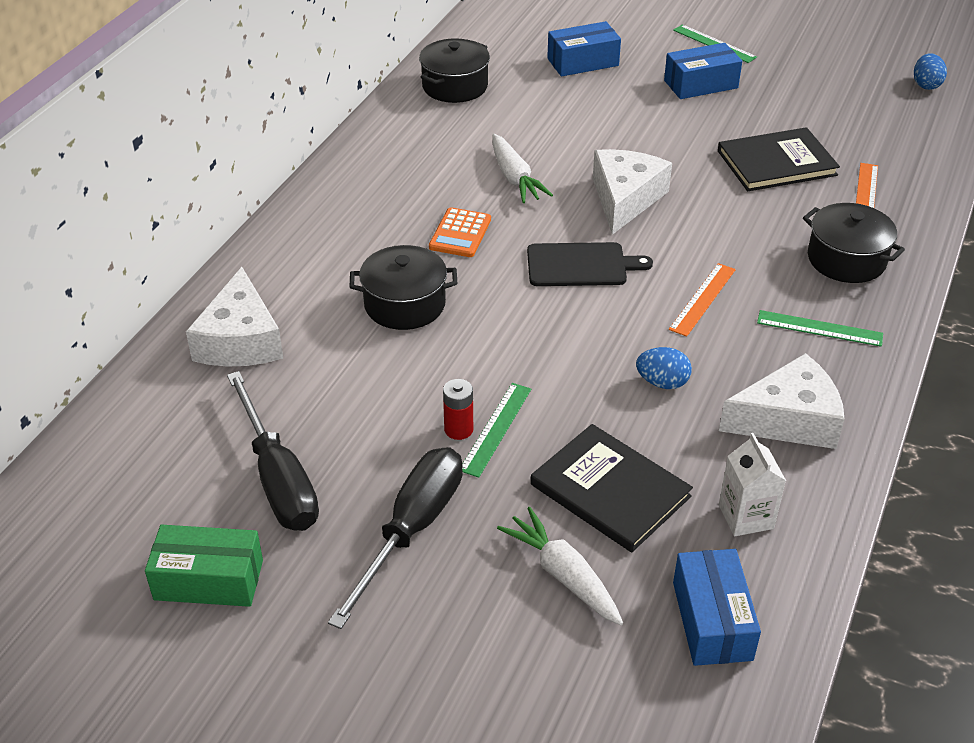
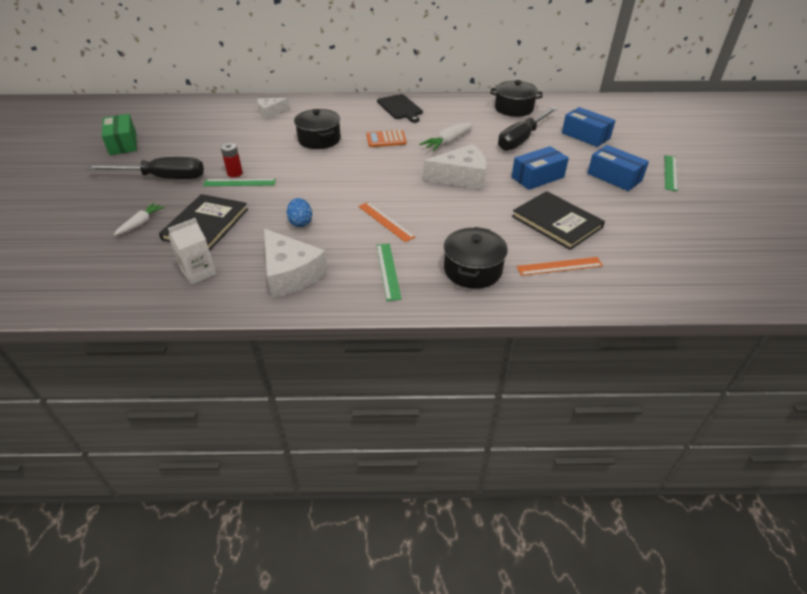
camera: 65 degrees right, 0 degrees up
white cheese [186,267,283,367] -> white cheese [257,98,289,119], size x0.59
black screwdriver [227,371,319,531] -> black screwdriver moved to [498,107,558,151]
white carrot [497,507,623,625] -> white carrot [114,203,165,236], size x0.67
black cutting board [527,242,653,286] -> black cutting board moved to [377,94,423,123]
orange ruler [669,263,736,337] -> orange ruler turned 45 degrees clockwise [358,202,415,242]
blue box [673,549,761,666] -> blue box moved to [512,146,569,190]
blue egg [914,53,947,90] -> none

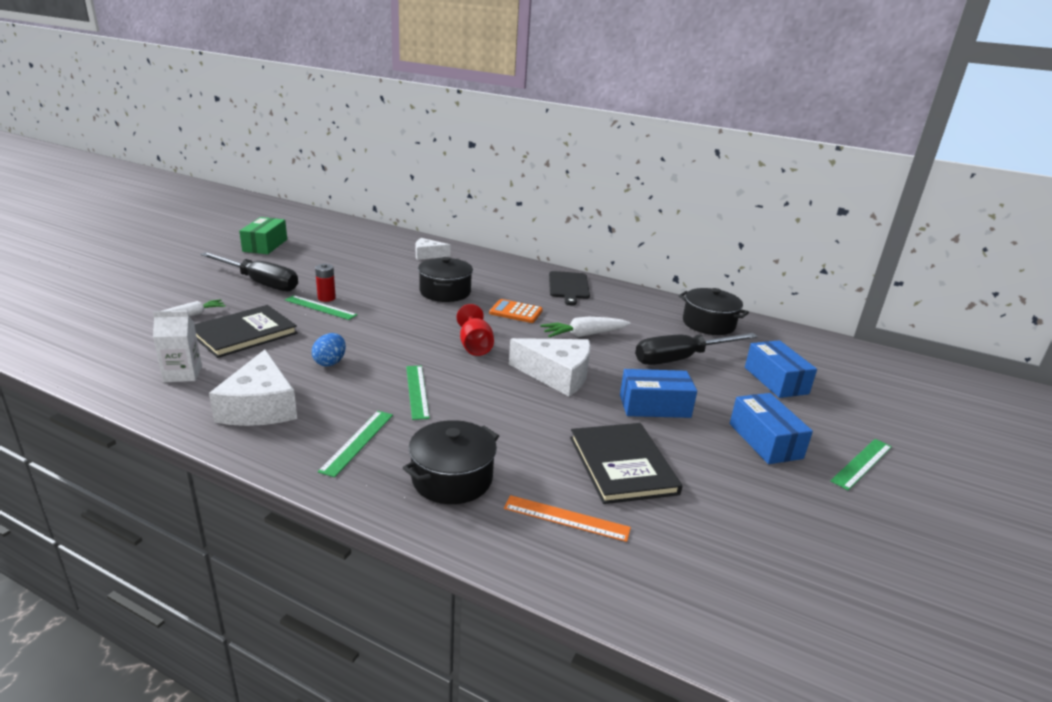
camera: 25 degrees right, 15 degrees down
orange ruler [358,202,415,242] -> green ruler [406,366,430,420]
none -> red goblet [457,304,494,356]

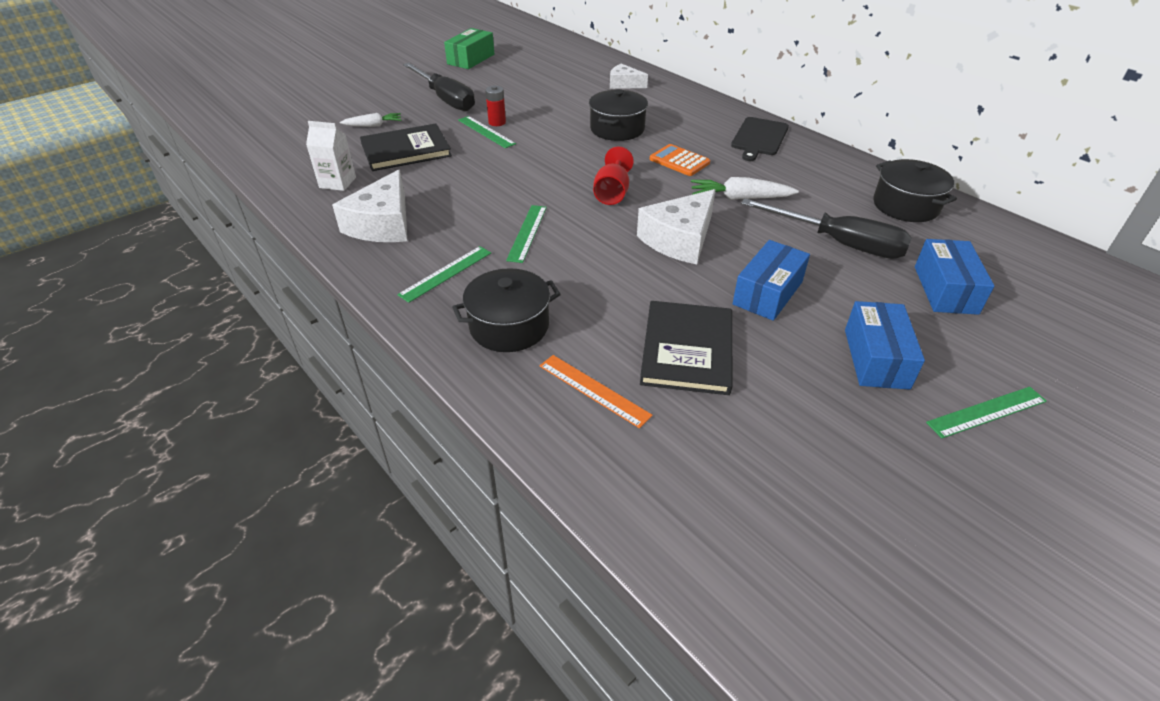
camera: 25 degrees right, 15 degrees up
blue egg [312,333,346,367] -> none
white cheese [509,338,591,396] -> white cheese turned 90 degrees clockwise [637,189,716,264]
blue box [620,369,697,418] -> blue box turned 75 degrees counterclockwise [733,240,810,321]
black screwdriver [635,333,758,365] -> black screwdriver turned 150 degrees counterclockwise [741,198,912,259]

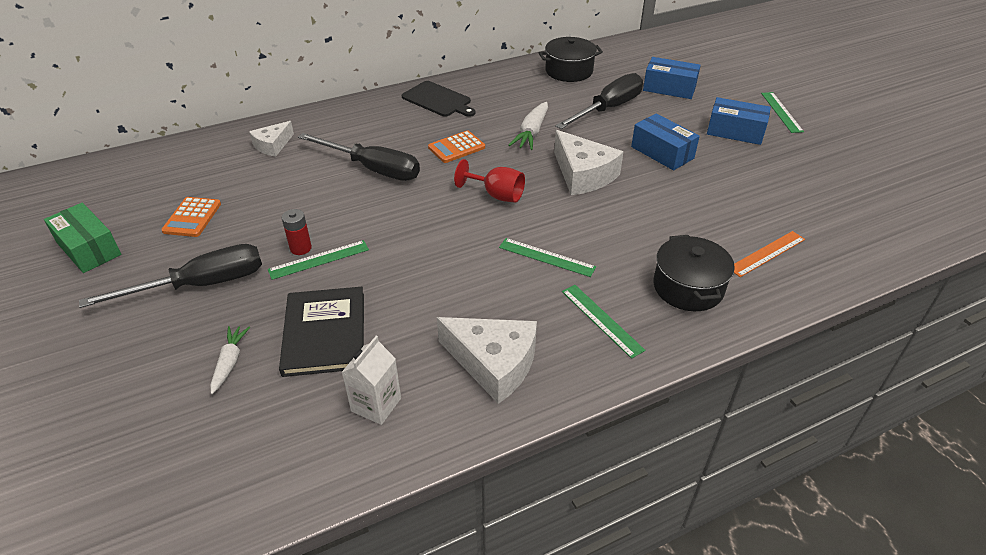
camera: 75 degrees left, 0 degrees up
black pot [589,89,648,141] -> black screwdriver [298,133,420,181]
black book [640,301,732,395] -> none
none -> orange calculator [161,197,221,237]

